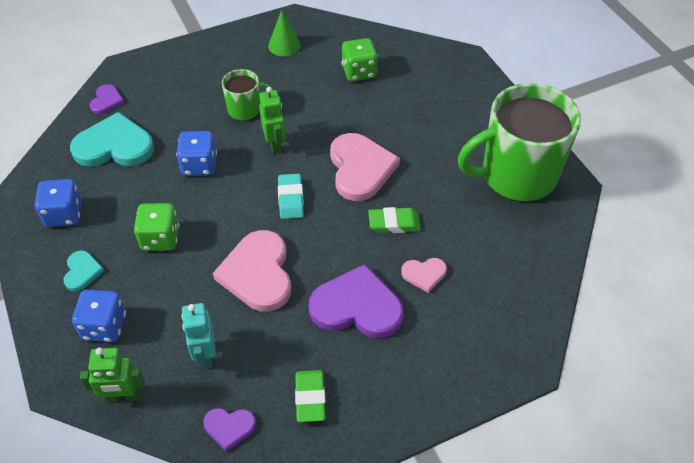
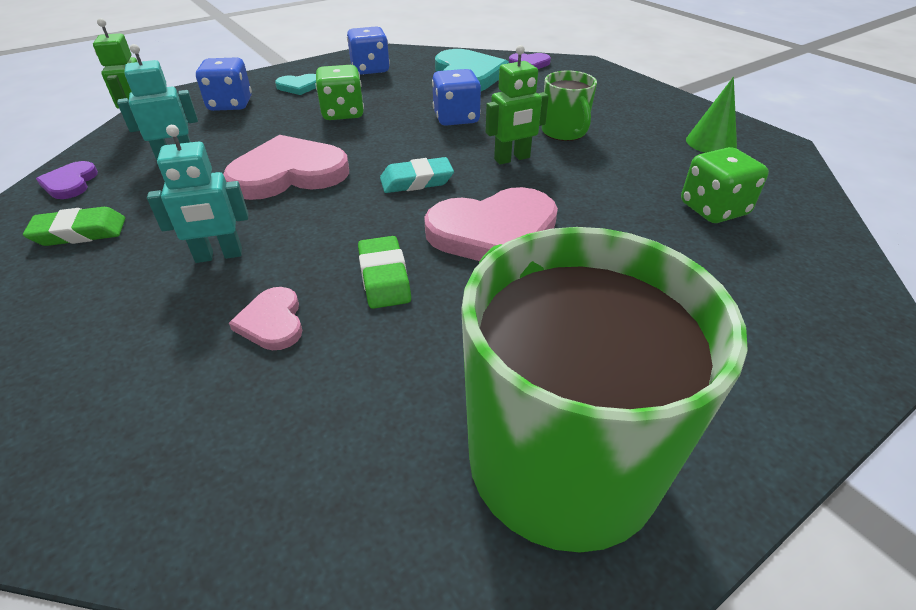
camera: 80 degrees right, 10 degrees down
purple heart [309,264,404,338] -> turquoise robot [147,125,248,263]

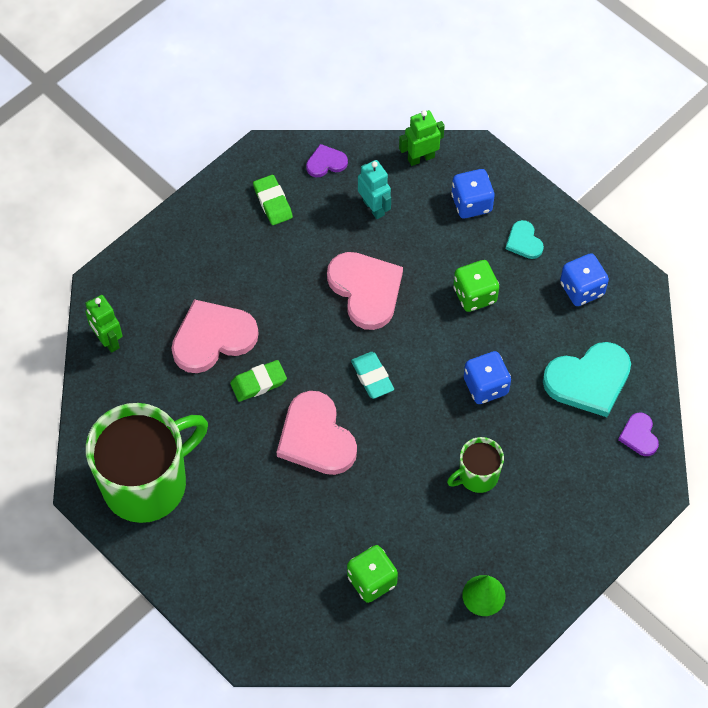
camera: 80 degrees right, 20 degrees up
turquoise robot [147,125,248,263] -> none
pink heart [229,287,302,350] -> pink heart [171,299,258,373], size x2.00
green robot [485,45,549,165] -> green robot moved to [85,295,123,353]

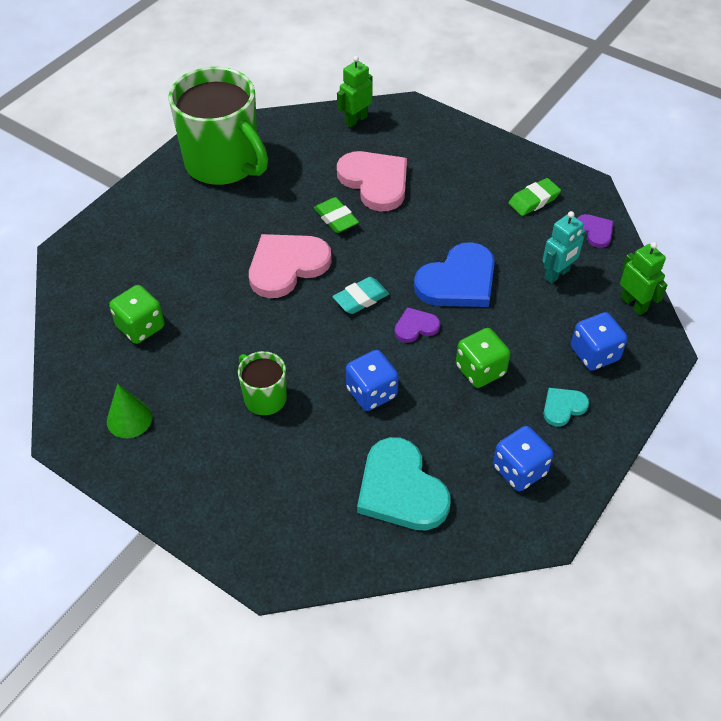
camera: 80 degrees right, 10 degrees down
pink heart [327,252,403,330] -> blue heart [414,242,495,307]
purple heart [618,413,659,456] -> purple heart moved to [394,307,440,343]

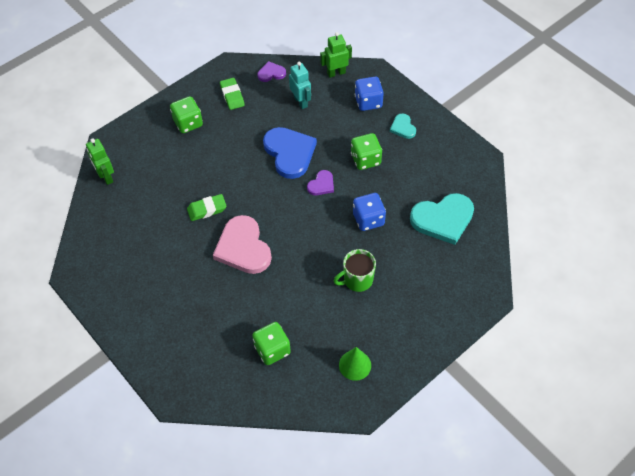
camera: 75 degrees left, 5 degrees up
green mug [168,67,268,186] -> none
turquoise eraser [333,277,389,314] -> none
pink heart [337,151,407,212] -> none
purple heart [394,307,440,343] -> purple heart turned 135 degrees counterclockwise [307,170,334,195]
blue dice [493,426,553,491] -> none
none -> green dice [170,96,203,133]

